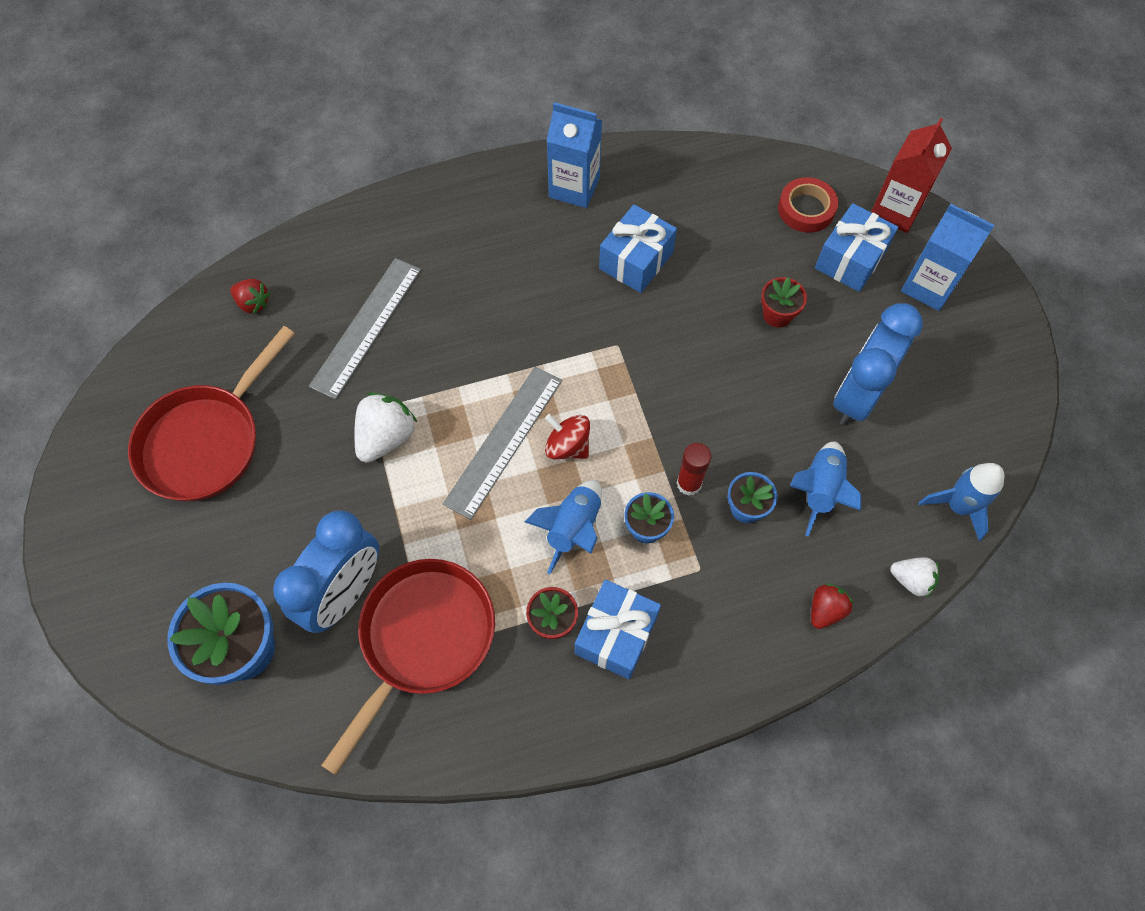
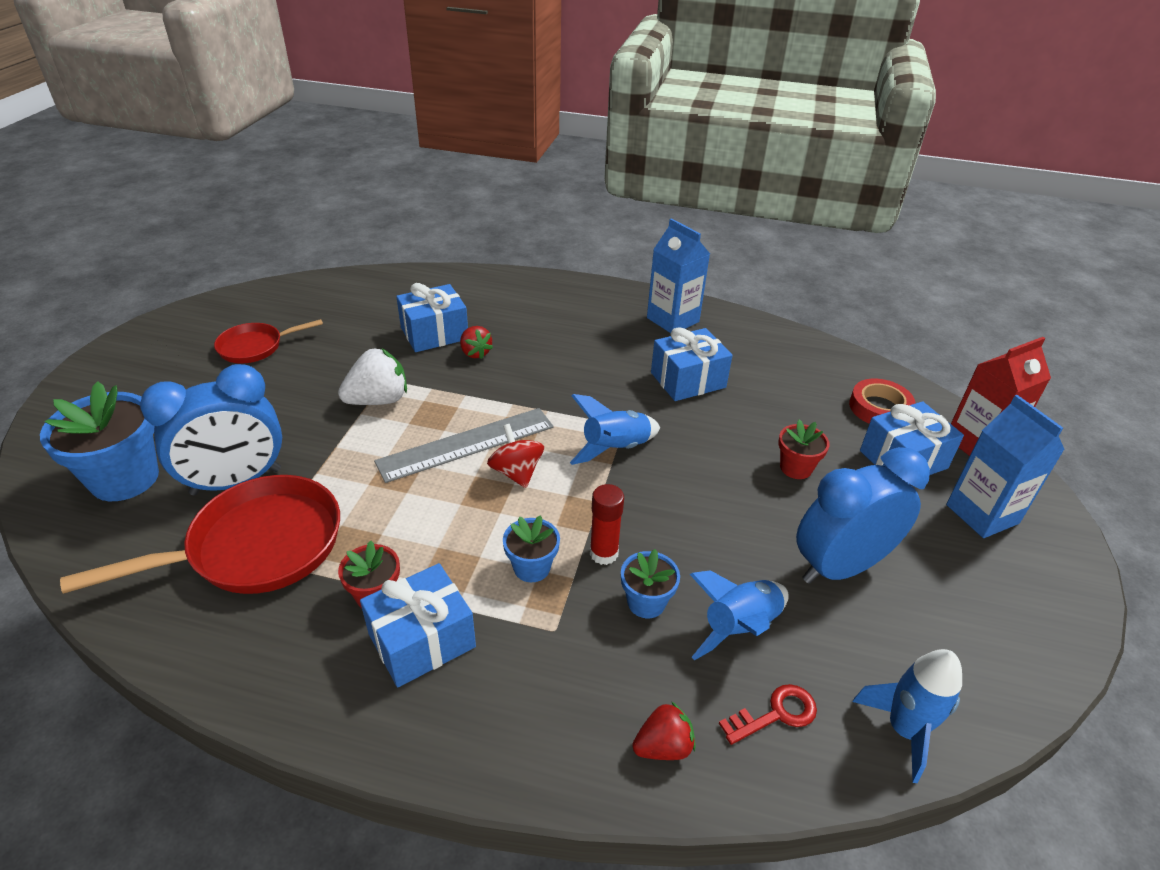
camera: 30 degrees right, 25 degrees down
red pan [128,326,295,501] -> red pan [214,319,323,364], size x0.56
red strawberry [230,279,270,314] -> red strawberry moved to [460,326,493,359]
grey ruler [309,258,421,400] -> blue gift [396,283,468,352]
blue rocket [525,480,602,574] -> blue rocket moved to [570,394,660,465]
white strawberry [891,557,939,598] -> none
none -> red key [719,684,817,745]

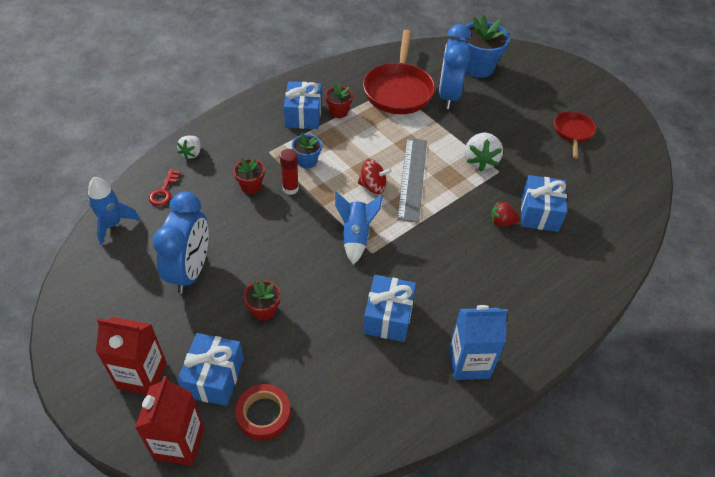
camera: 125 degrees right, 10 degrees up
blue flower pot [621,549,680,618] -> red flower pot [233,157,265,194]
red strawberry [632,702,695,760] -> white strawberry [177,136,201,159]
blue rocket [690,570,789,660] -> none
blue carton [946,395,1065,538] -> red carton [96,317,167,395]

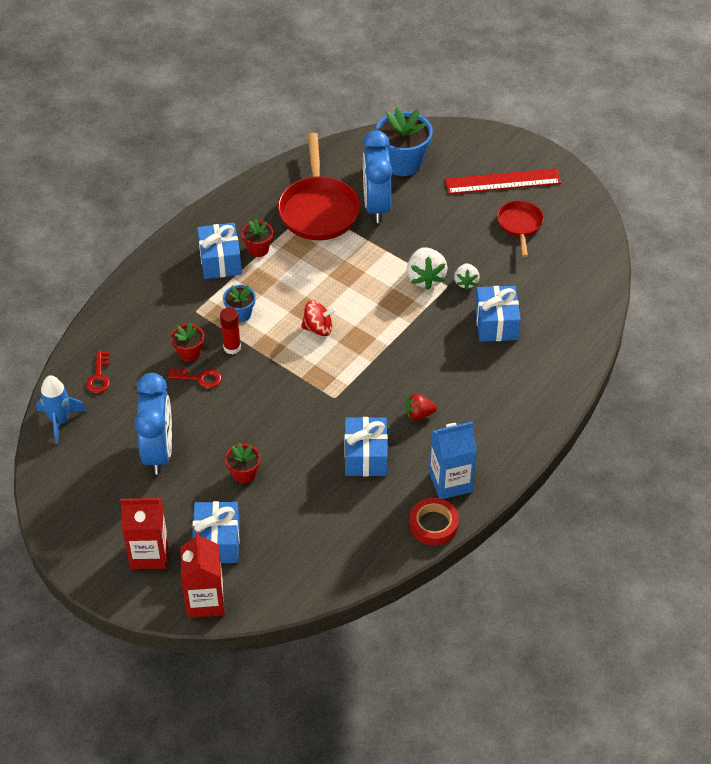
camera: 10 degrees left, 0 degrees up
white strawberry [177,136,201,159] -> white strawberry moved to [454,263,480,290]
red tape [235,384,291,440] -> red tape moved to [409,498,459,546]
blue rocket [335,191,383,265] -> none
grey ruler [397,138,427,223] -> none
red strawberry [490,201,520,227] -> red strawberry moved to [406,393,437,420]
none -> red key [168,368,222,388]
none -> red ruler [445,168,561,194]

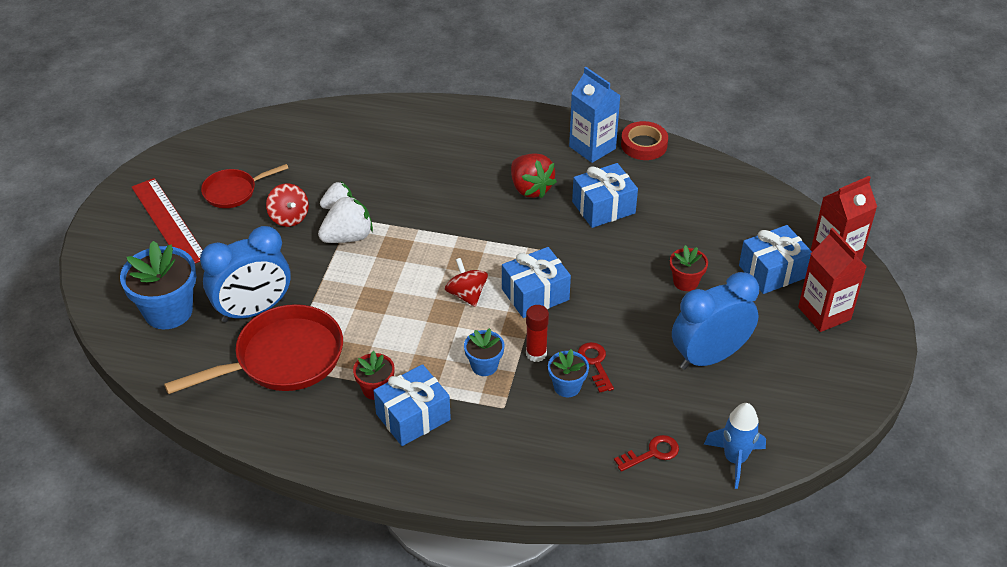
camera: 115 degrees left, 5 degrees down
red flower pot [171,322,204,362] -> blue flower pot [548,349,589,397]
red strawberry [406,393,437,420] -> red strawberry [511,153,557,198], size x1.61
blue gift [475,286,521,342] -> blue gift moved to [502,247,571,318]
none -> red spinning top [266,183,309,227]

